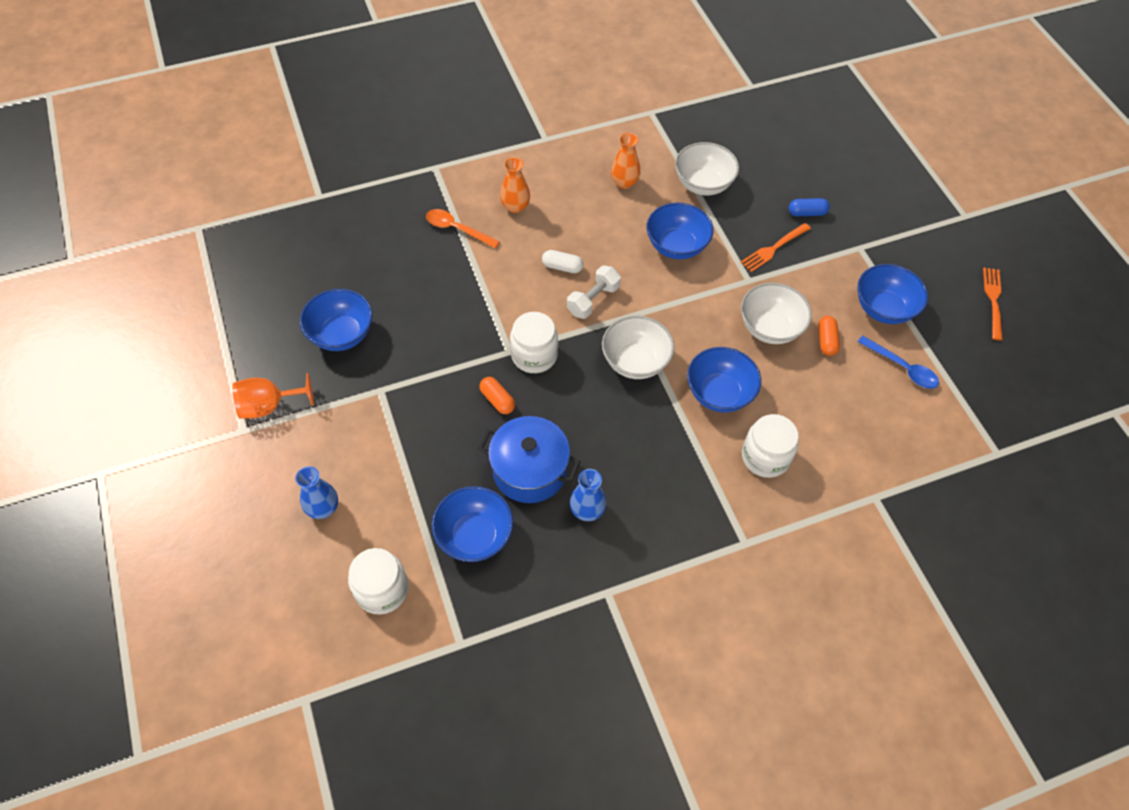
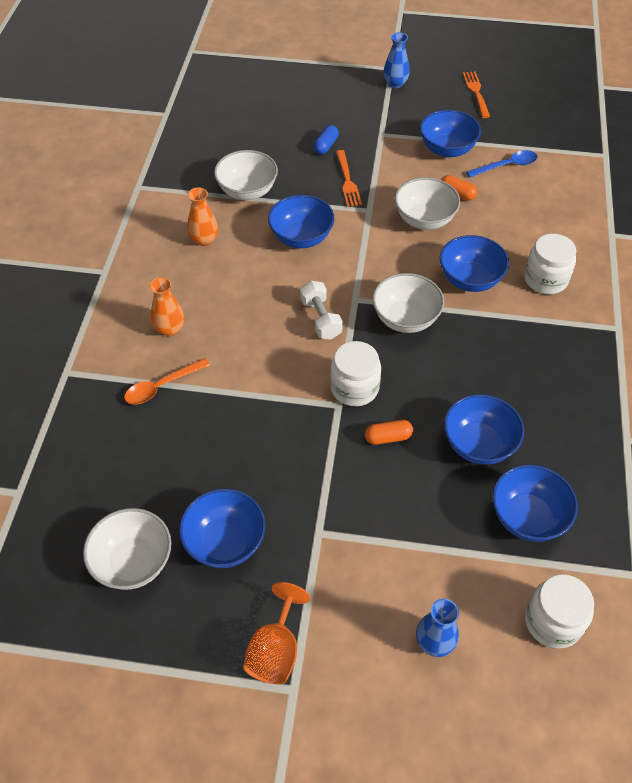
camera: 60 degrees left, 5 degrees down
blue pot [478,416,581,503] -> blue bowl [444,394,524,465]
white capsule [542,250,583,273] -> none
blue vase [570,469,606,521] -> blue vase moved to [383,32,410,88]
orange fork [983,268,1003,340] -> orange fork turned 45 degrees clockwise [463,71,490,118]
none -> white bowl [83,508,171,590]

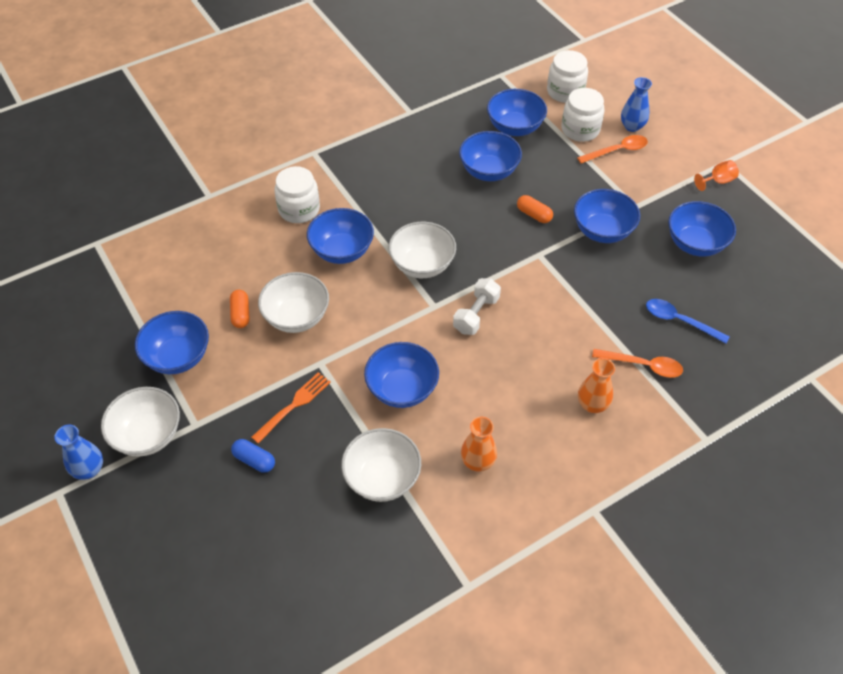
camera: 130 degrees left, 0 degrees up
white bowl [83,508,171,590] -> white bowl moved to [101,387,180,457]
orange goblet [243,582,310,684] -> orange goblet [694,160,739,191], size x0.64
blue capsule [313,125,339,154] -> blue capsule turned 45 degrees clockwise [231,439,275,473]
white jar [330,341,381,406] -> white jar moved to [561,88,605,142]
orange fork [463,71,490,118] -> none
blue spoon [466,150,538,177] -> blue spoon moved to [646,299,730,344]
none -> blue bowl [574,189,640,243]
none -> orange spoon [577,135,648,164]

